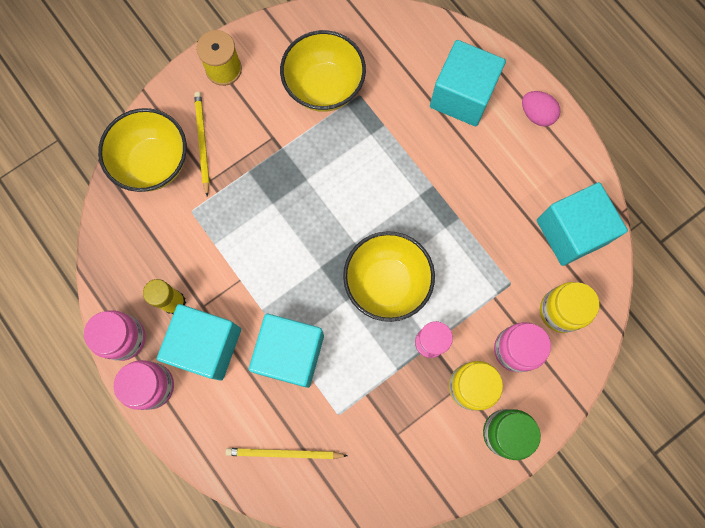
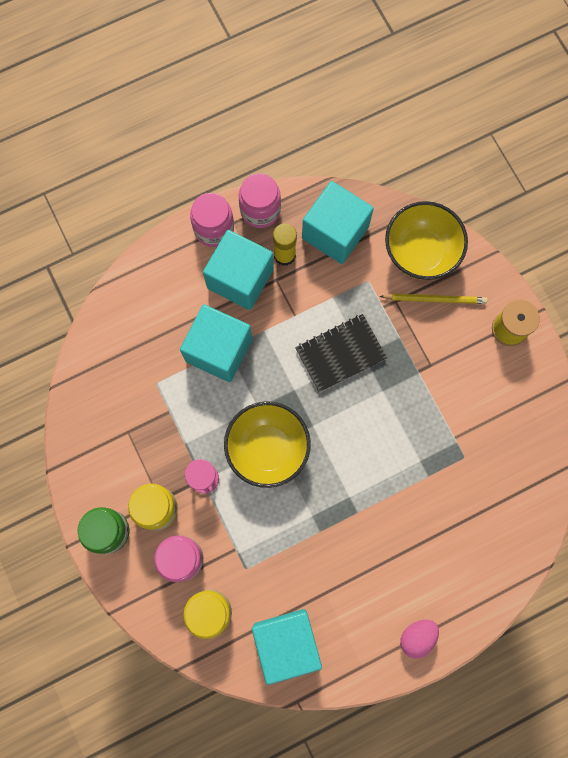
camera: 100 degrees right, 0 degrees up
yellow pencil [225,448,348,459] -> none
yellow bowl [280,30,366,112] -> none
turquoise cube [430,40,506,126] -> turquoise cube moved to [302,181,374,264]
none -> black notebook [295,314,387,393]

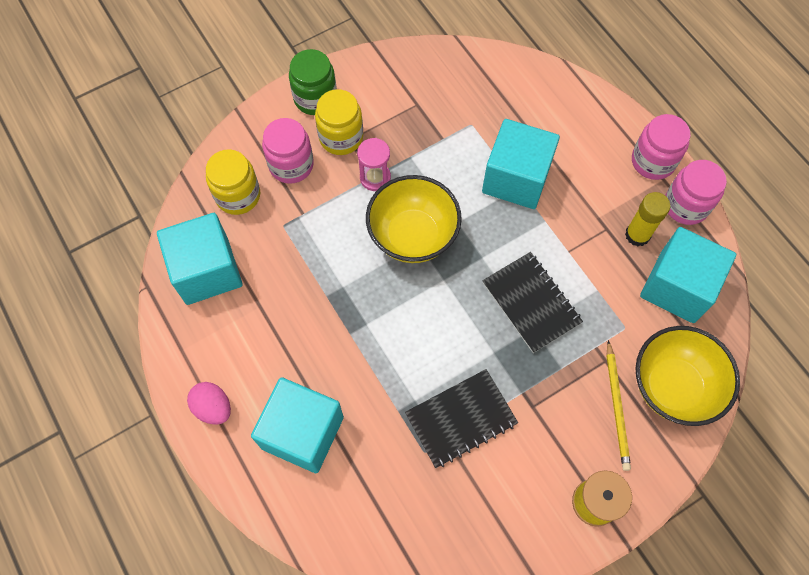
camera: 85 degrees right, 10 degrees down
turquoise cube [203,230,274,310] -> turquoise cube moved to [251,377,344,473]
none -> black notebook [405,369,518,468]

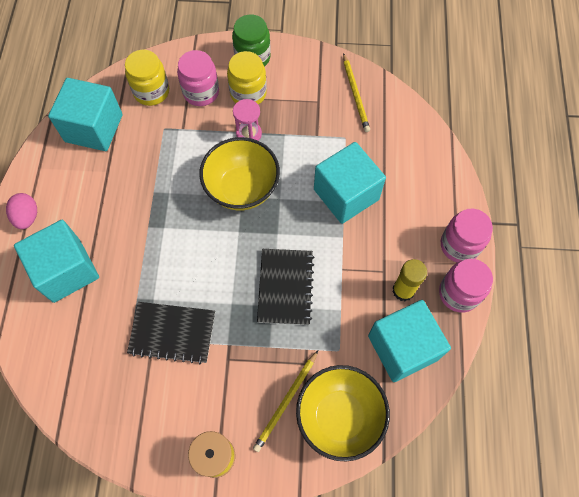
camera: 35 degrees right, 0 degrees up
none -> yellow pencil [343,53,370,132]

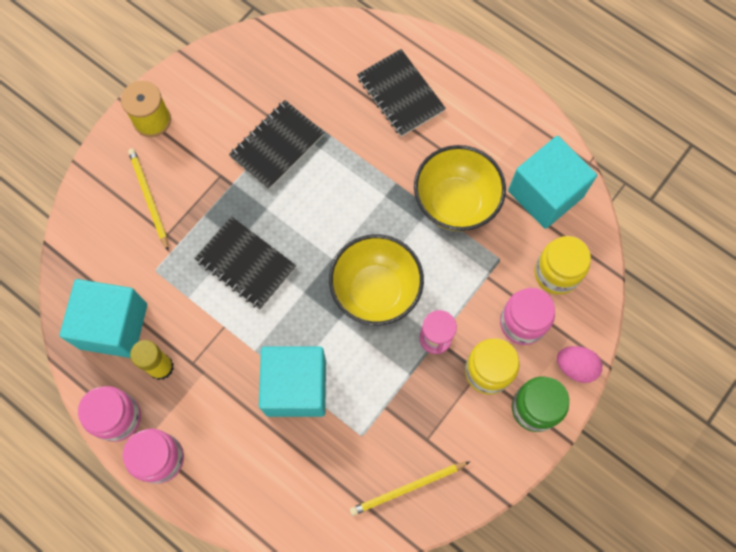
camera: 125 degrees right, 5 degrees up
pink egg [6,193,37,229] -> pink egg moved to [557,346,602,383]
turquoise cube [14,220,99,303] -> black notebook [357,49,446,137]
yellow bowl [296,365,390,462] -> yellow bowl moved to [414,145,506,231]
yellow pencil [343,53,370,132] -> yellow pencil turned 45 degrees counterclockwise [350,462,470,516]

